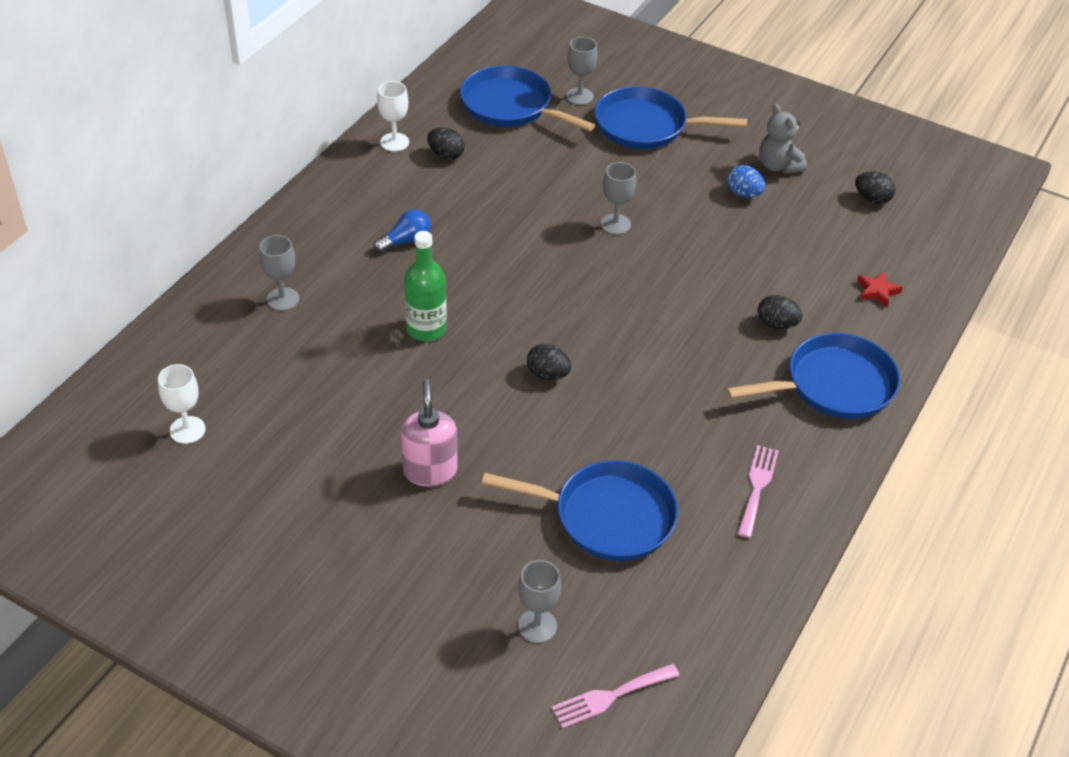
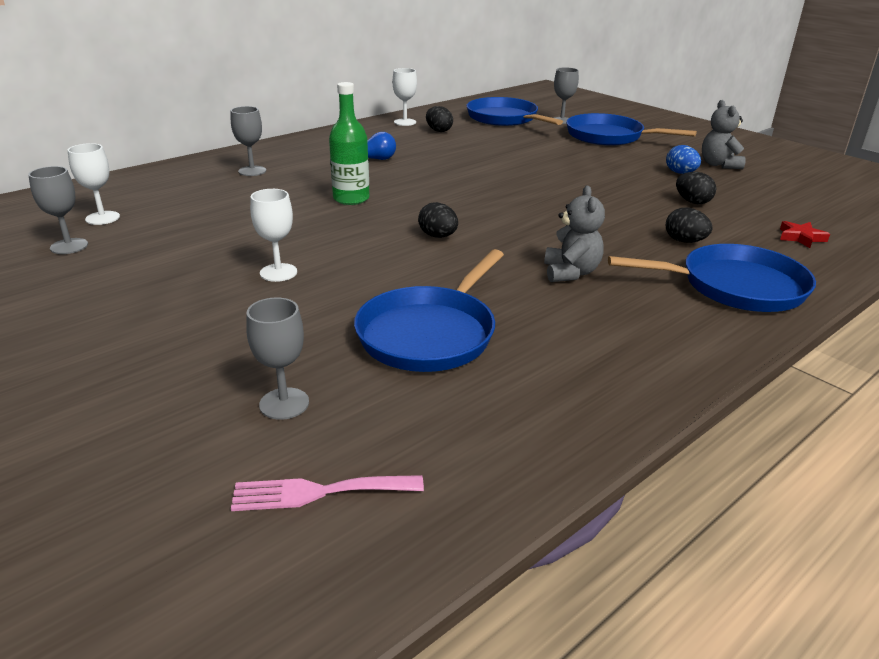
camera: 20 degrees right, 15 degrees down
pink soap dispenser [401,379,458,487] -> white goblet [250,189,297,282]
blue pan [482,460,678,561] -> blue pan turned 90 degrees clockwise [354,249,504,372]
grey goblet [601,162,636,235] -> grey goblet moved to [28,166,88,254]
pink fork [737,445,779,538] -> none
black egg [855,171,896,204] -> black egg moved to [676,172,716,204]
none -> grey teddy bear [544,186,605,282]

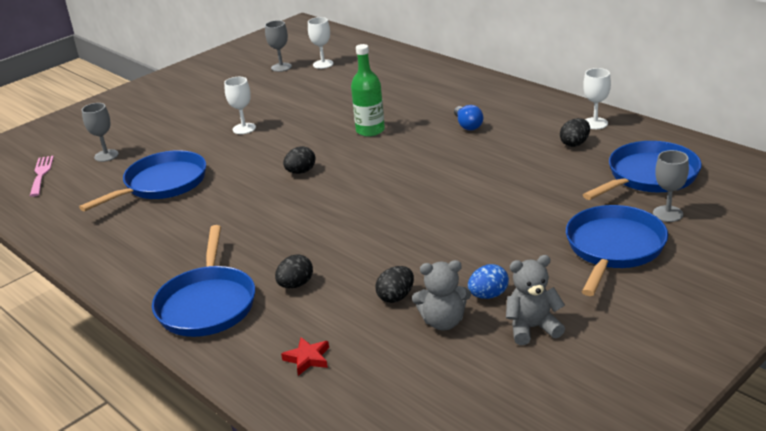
camera: 90 degrees right, 0 degrees up
grey goblet [231,106,266,176] -> none
blue pan [354,249,504,372] -> blue pan turned 105 degrees clockwise [79,150,206,211]
grey teddy bear [544,186,605,282] -> grey teddy bear moved to [412,260,471,330]

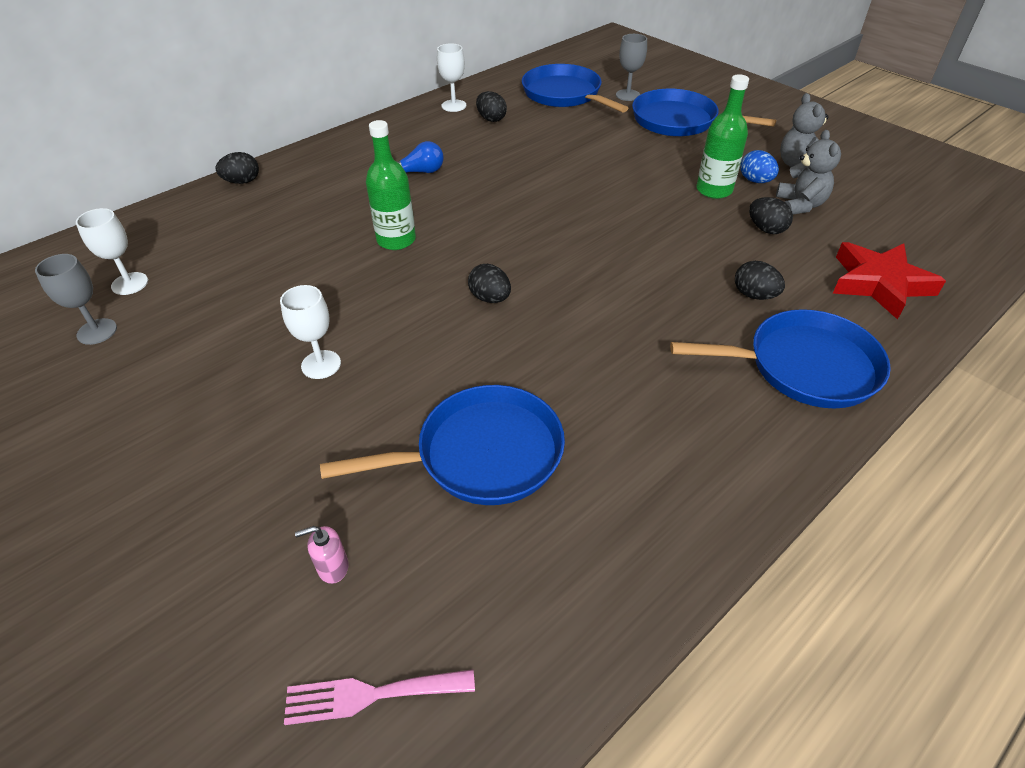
camera: 90 degrees left, 15 degrees up
blue pan [79,150,206,211] -> blue pan turned 120 degrees clockwise [320,385,565,505]
grey goblet [82,103,119,162] -> pink soap dispenser [295,526,348,584]
red star [281,337,329,376] -> red star [833,242,946,320], size x2.04
none -> black egg [216,152,259,184]
none -> green bottle [696,74,749,199]

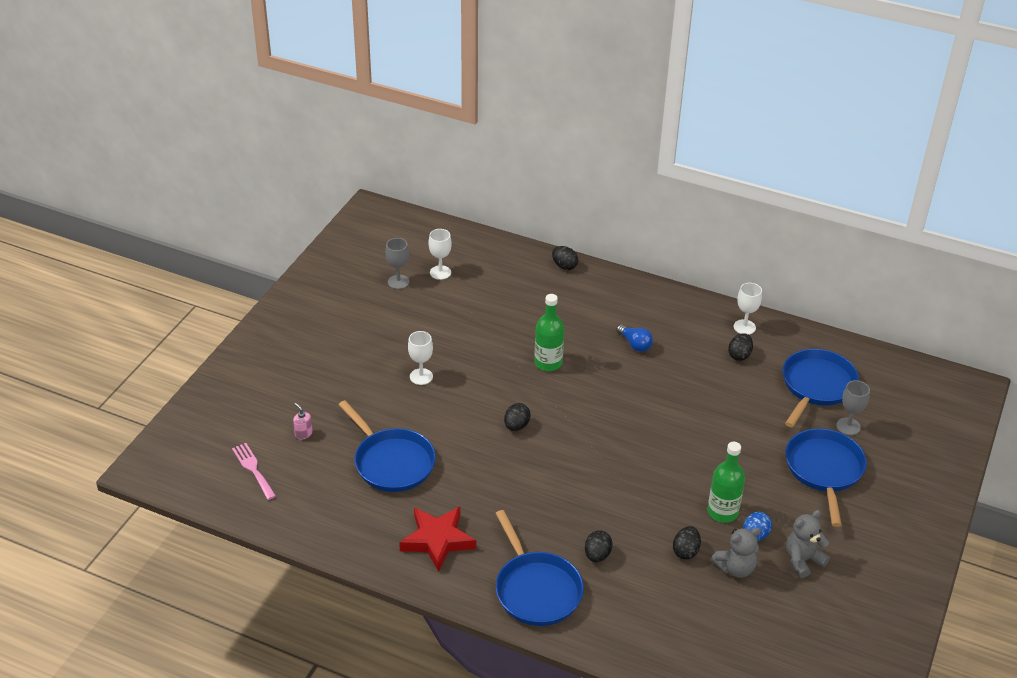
camera: 65 degrees right, 5 degrees down
red star [833,242,946,320] -> red star moved to [399,507,476,572]

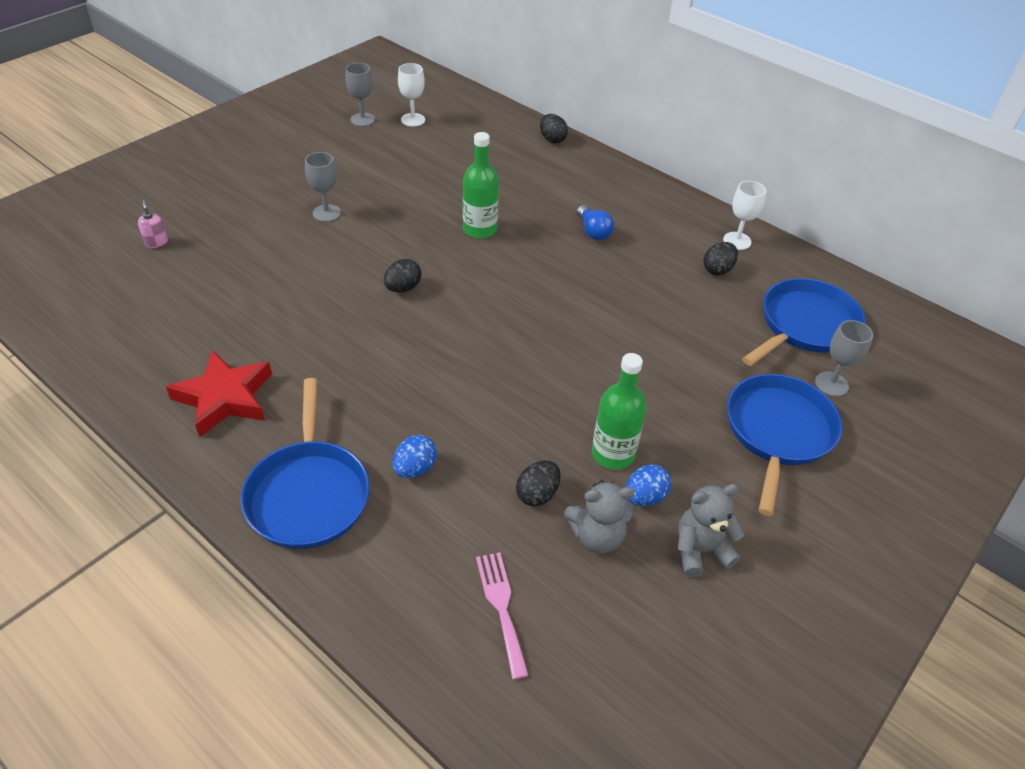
camera: 15 degrees right, 5 degrees up
pink fork [232,443,276,500] -> pink fork moved to [476,552,529,679]
blue pan [338,400,436,492] -> none
white goblet [408,331,433,385] -> grey goblet [305,152,341,222]
black egg [585,530,613,562] -> blue egg [393,435,437,478]

